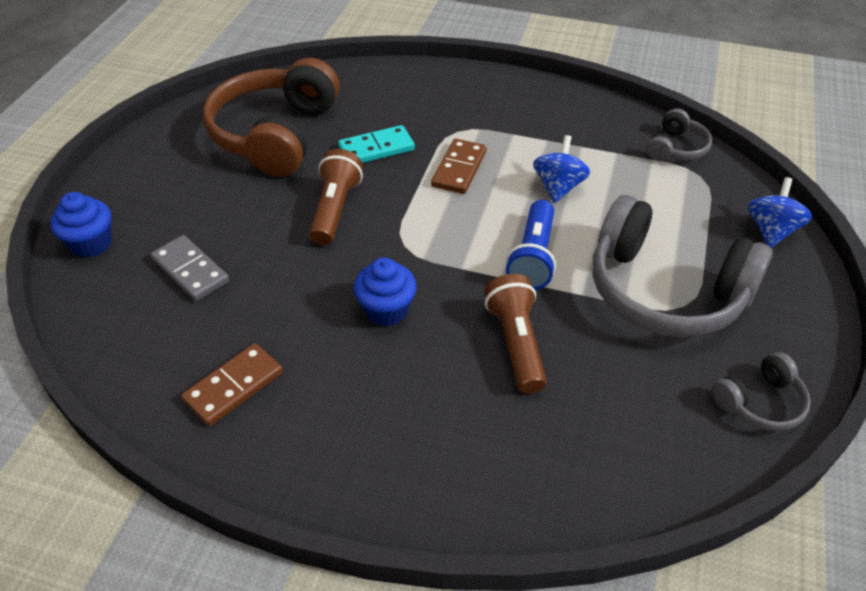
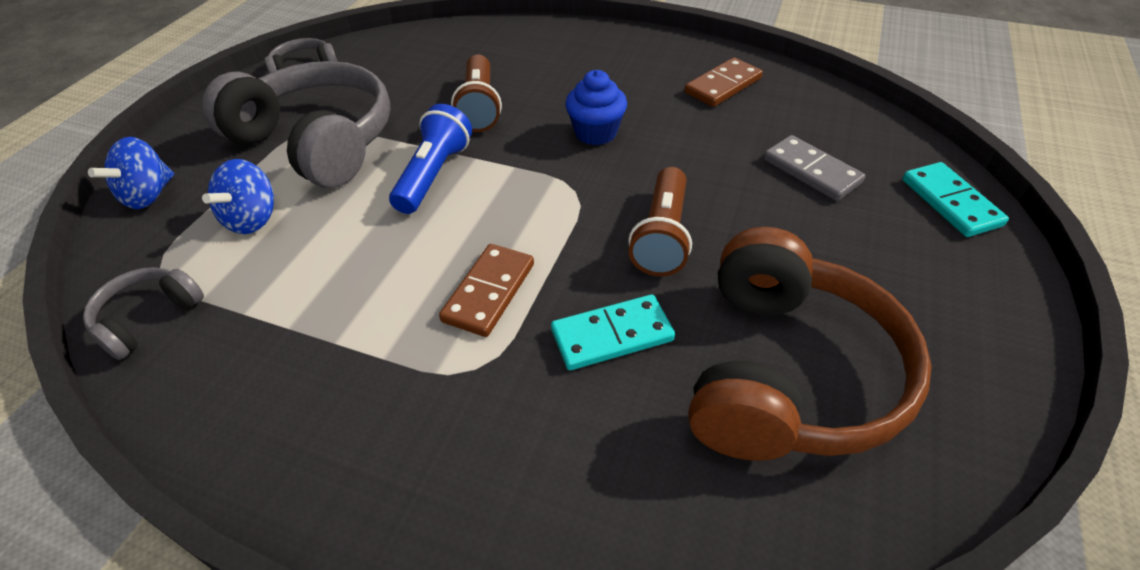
camera: 175 degrees left, 0 degrees up
blue cupcake [50,192,112,258] -> turquoise domino [902,162,1009,237]
blue spinning top [533,135,590,203] -> blue spinning top moved to [202,159,274,234]

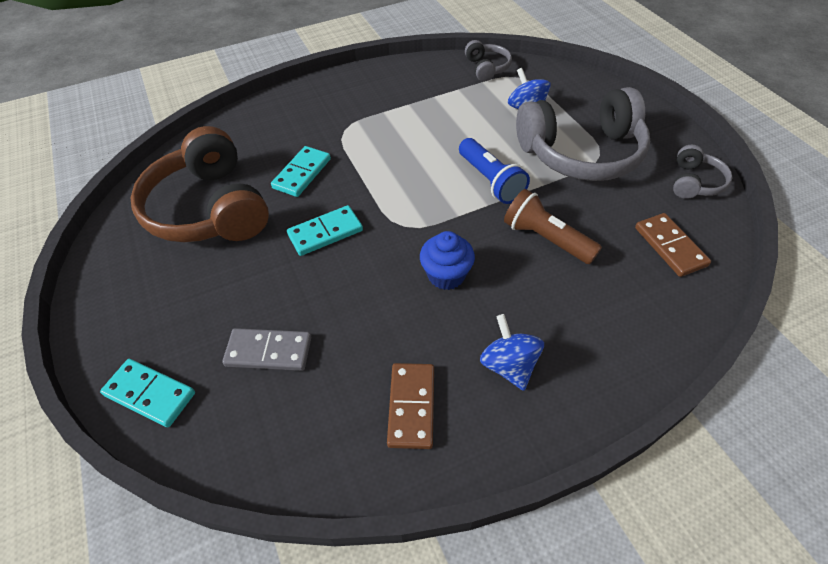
camera: 135 degrees right, 5 degrees up
blue spinning top [88,137,174,209] -> blue spinning top moved to [480,314,544,391]
brown domino [439,244,534,337] -> brown domino moved to [635,213,711,277]
brown flashlight [628,167,692,276] -> turquoise domino [287,205,363,256]

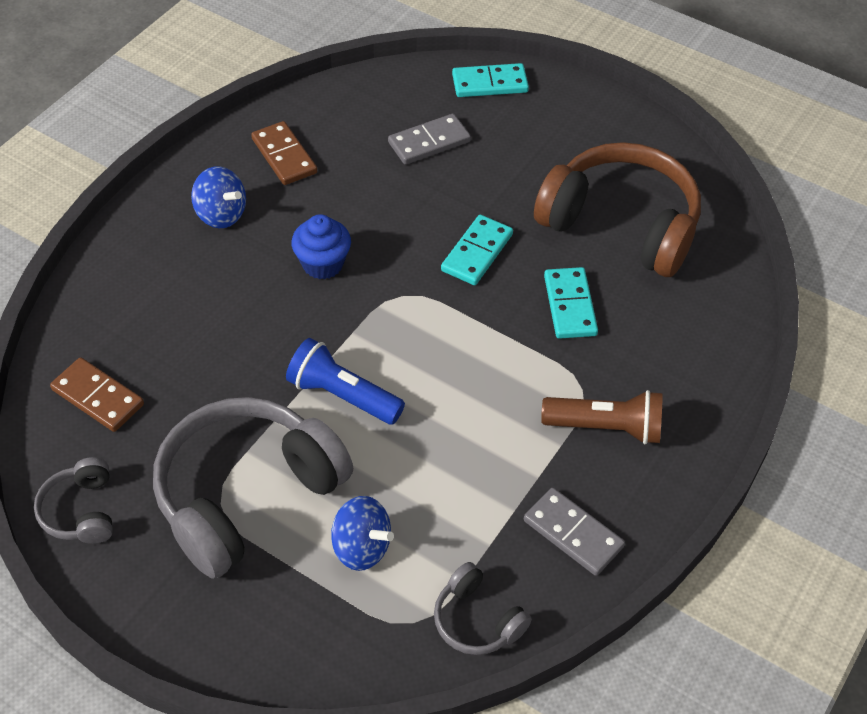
camera: 145 degrees right, 0 degrees up
brown flashlight [504,189,602,264] -> brown flashlight moved to [541,390,663,444]
none -> grey domino [524,488,625,576]

